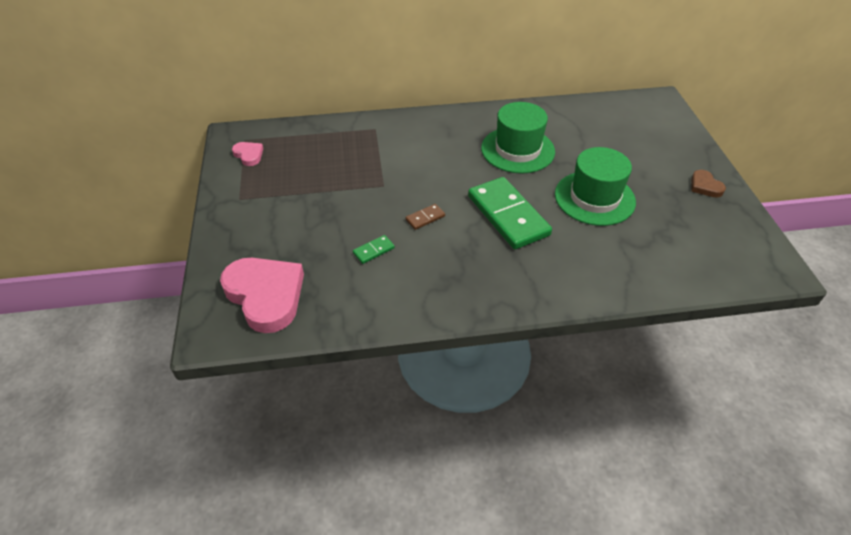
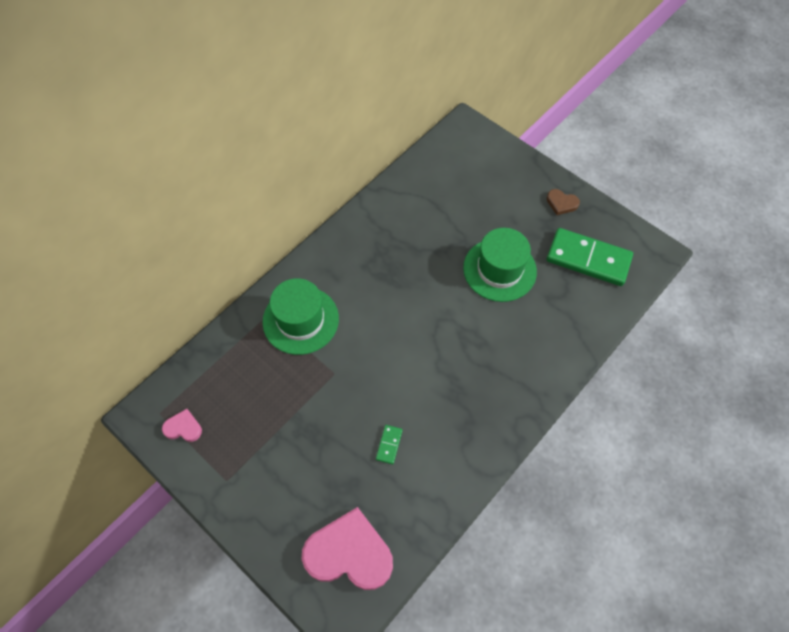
camera: 40 degrees left, 15 degrees up
brown domino [405,204,445,230] -> none
green domino [468,177,552,249] -> green domino moved to [546,228,633,286]
green hat [481,102,555,173] -> green hat moved to [262,278,339,355]

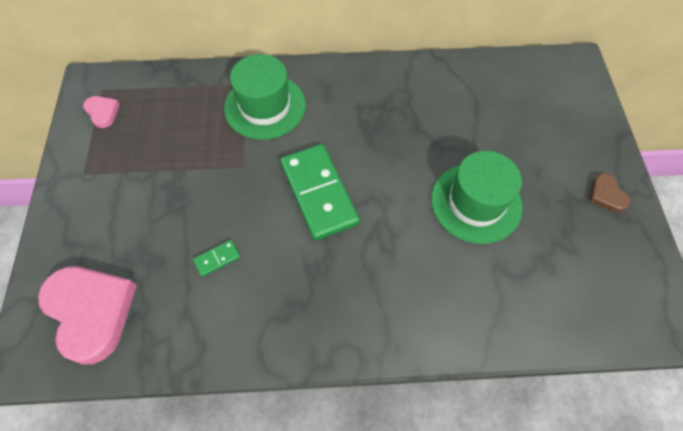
camera: 45 degrees right, 0 degrees up
green domino [546,228,633,286] -> green domino moved to [280,144,360,241]

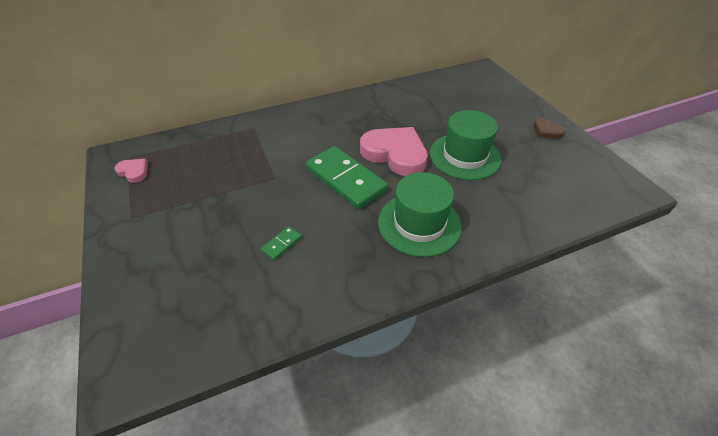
camera: 20 degrees left, 15 degrees down
pink heart [38,266,137,365] -> pink heart moved to [360,127,428,176]
green hat [224,54,306,140] -> green hat moved to [378,172,462,257]

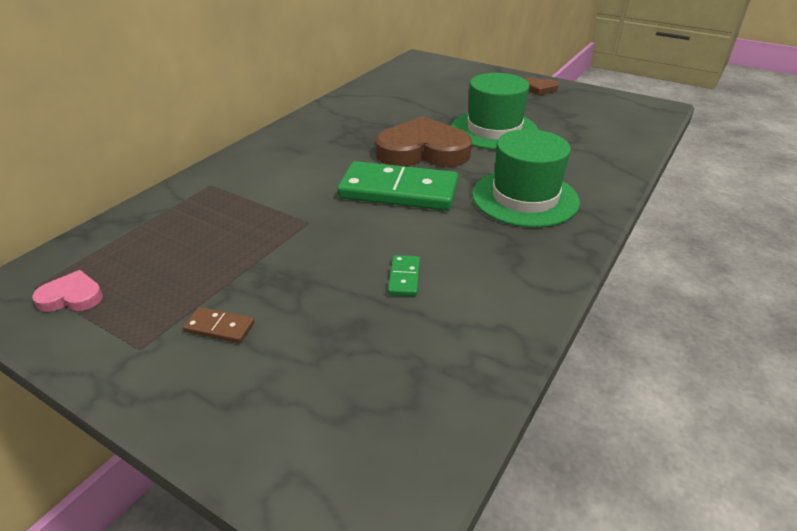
camera: 35 degrees left, 10 degrees down
pink heart [360,127,428,176] -> brown heart [375,116,472,167]
none -> brown domino [183,307,254,343]

